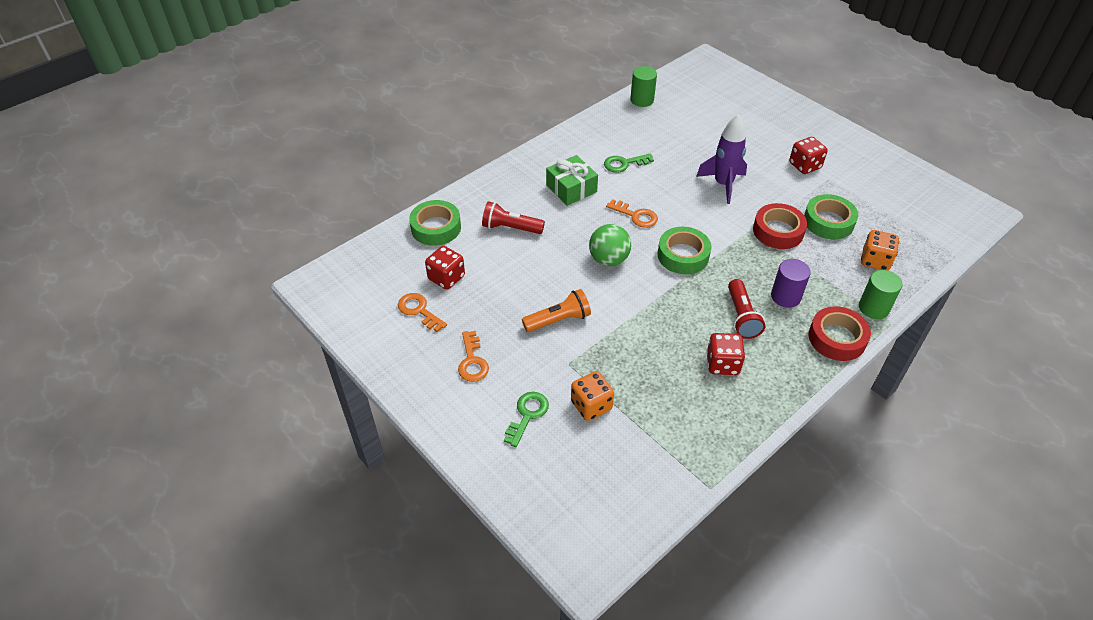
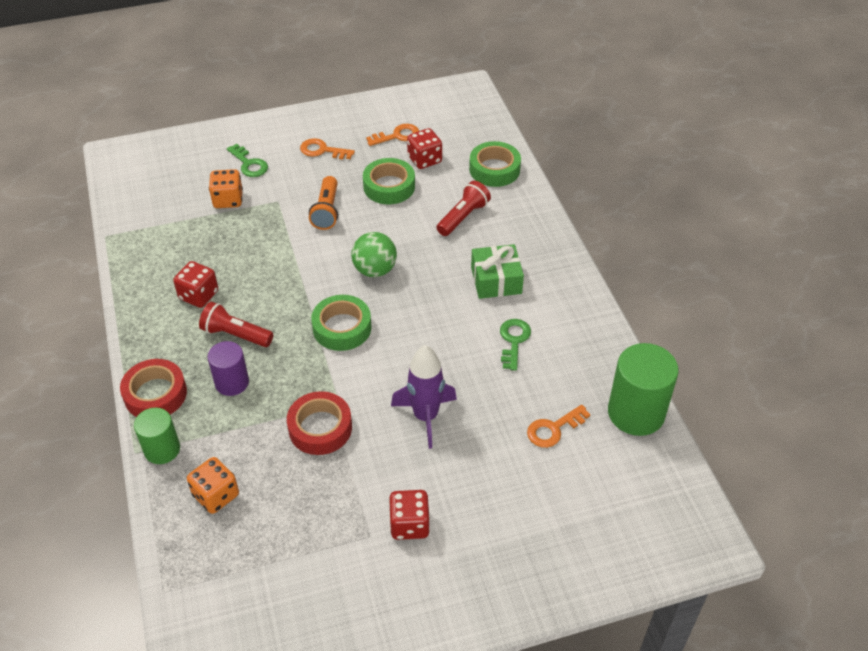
camera: 115 degrees right, 0 degrees up
orange key [606,199,658,228] -> orange key moved to [527,405,590,448]
green cylinder [630,66,657,107] -> green cylinder [608,343,679,436], size x1.64
green tape [804,194,858,239] -> green tape moved to [363,158,415,204]

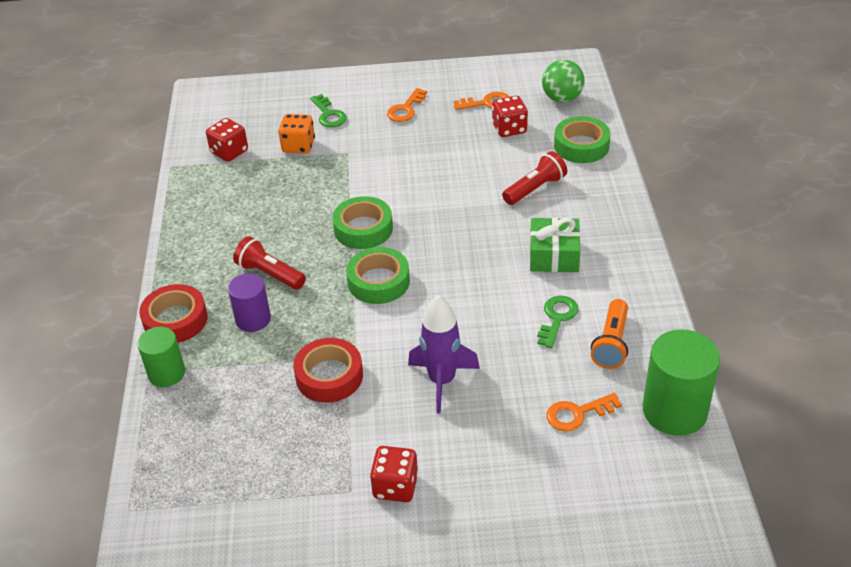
camera: 15 degrees right, 5 degrees down
red dice [173,261,218,308] -> red dice moved to [206,118,248,162]
orange dice [187,457,239,514] -> none
orange key [300,138,355,160] -> orange key turned 90 degrees counterclockwise [387,88,427,122]
orange flashlight [309,176,338,230] -> orange flashlight moved to [591,299,628,369]
green ball [351,232,397,277] -> green ball moved to [542,60,585,103]
green tape [363,158,415,204] -> green tape moved to [332,196,393,249]

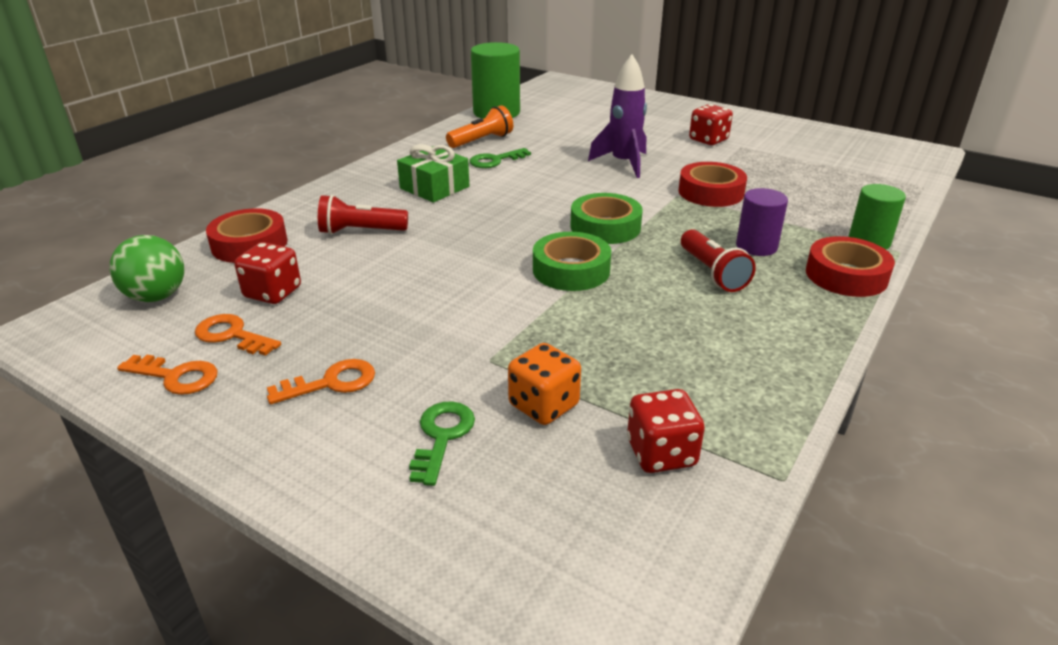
camera: 145 degrees left, 10 degrees down
orange key [546,393,622,432] -> orange key moved to [117,355,217,395]
green tape [554,116,611,163] -> red tape [206,208,287,263]

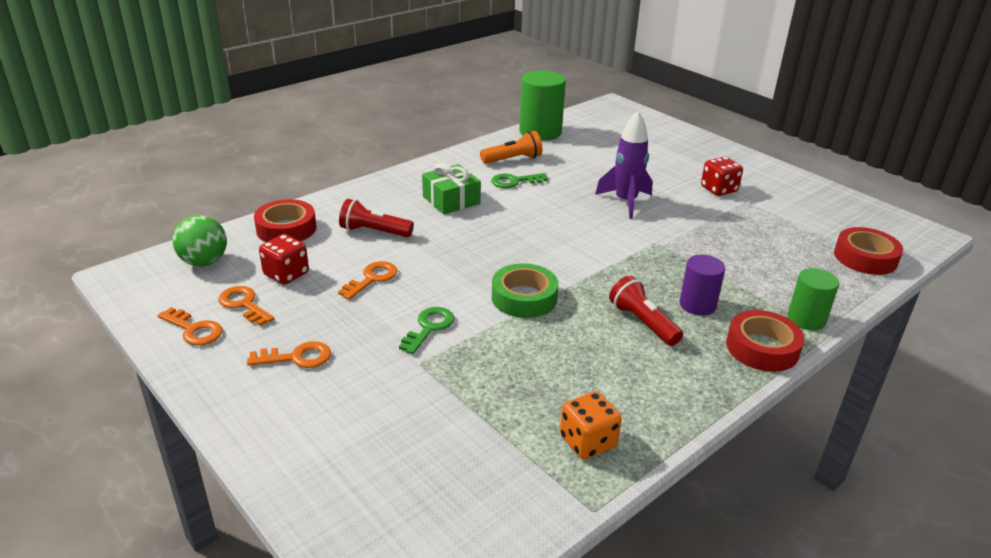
camera: 15 degrees right, 0 degrees up
green key [409,401,475,486] -> green key moved to [399,307,454,354]
orange dice [508,343,581,425] -> orange dice moved to [560,391,622,459]
green tape [570,193,643,244] -> none
red dice [627,389,705,473] -> none
red tape [678,162,747,207] -> red tape moved to [834,227,903,275]
red flashlight [681,229,756,292] -> red flashlight turned 150 degrees clockwise [609,276,683,346]
none -> orange key [338,261,397,300]

